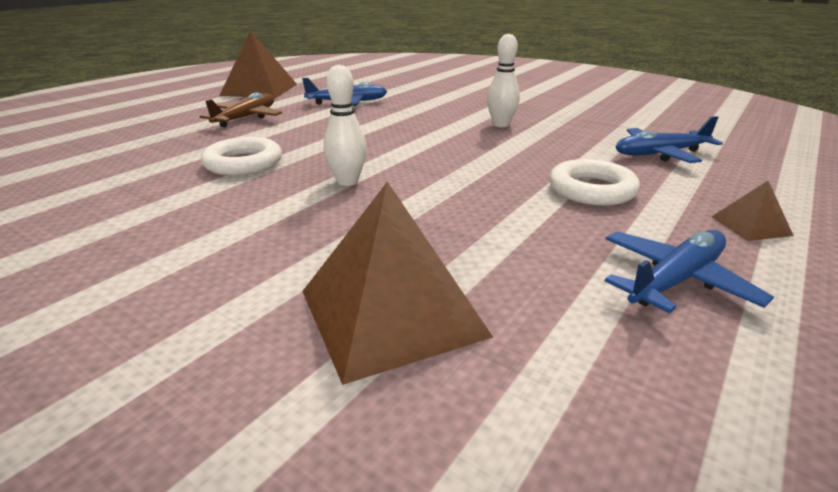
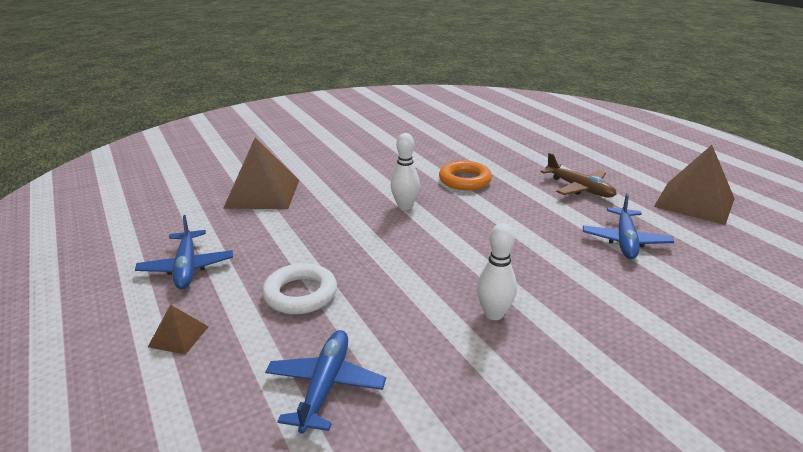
camera: 115 degrees right, 0 degrees up
white ring [201,137,282,176] -> orange ring [439,161,492,190]

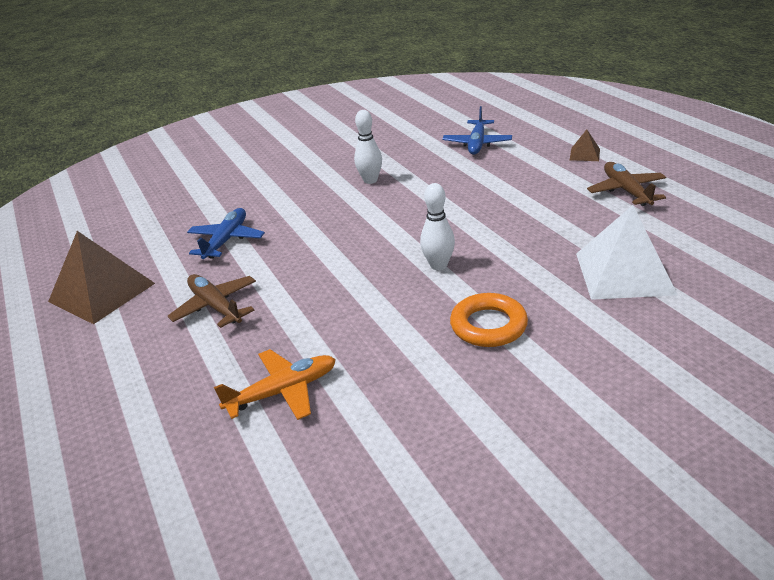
camera: 175 degrees left, 5 degrees up
blue plane [135,215,233,289] -> brown plane [587,162,666,206]
brown pyramid [223,137,299,209] -> white pyramid [576,205,678,300]
white ring [262,263,337,314] -> none
orange ring [439,161,492,190] -> orange ring moved to [450,293,528,347]
none -> orange plane [214,349,336,420]

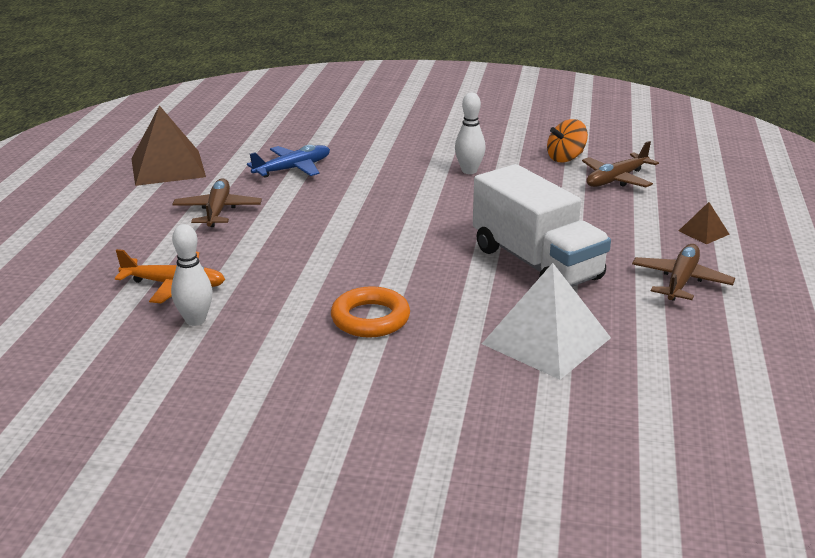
camera: 35 degrees right, 5 degrees down
white bowling pin [420,183,455,270] -> white bowling pin moved to [171,224,213,326]
blue plane [442,106,512,155] -> brown plane [582,141,659,187]
none -> white truck [473,164,611,287]
none -> orange spinning top [547,119,588,163]

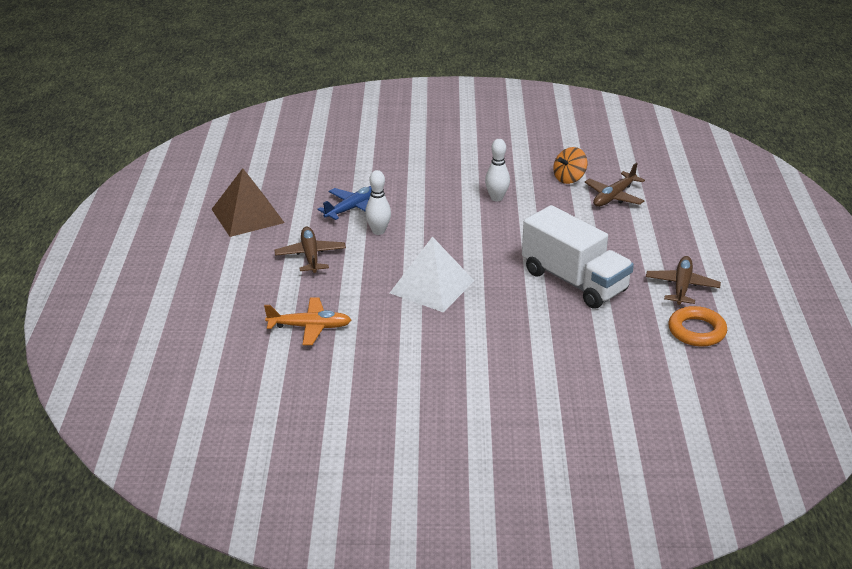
camera: 10 degrees left, 5 degrees up
white bowling pin [171,224,213,326] -> white bowling pin moved to [365,170,391,235]
orange ring [331,286,410,338] -> orange ring moved to [668,306,727,347]
white pyramid [482,263,611,380] -> white pyramid moved to [390,237,474,313]
brown pyramid [679,202,730,244] -> none

